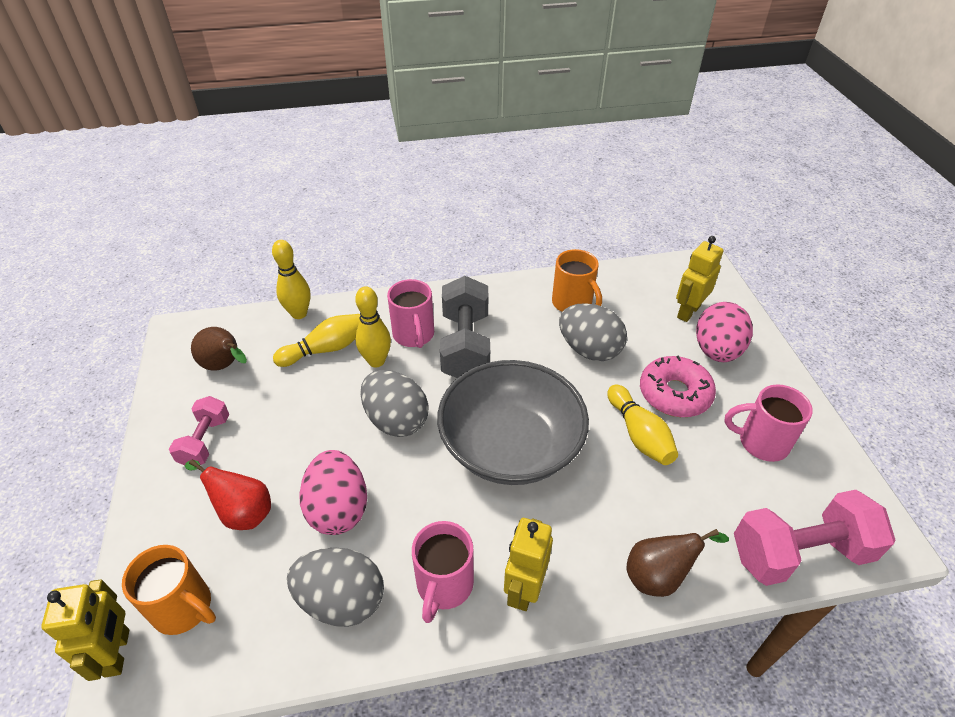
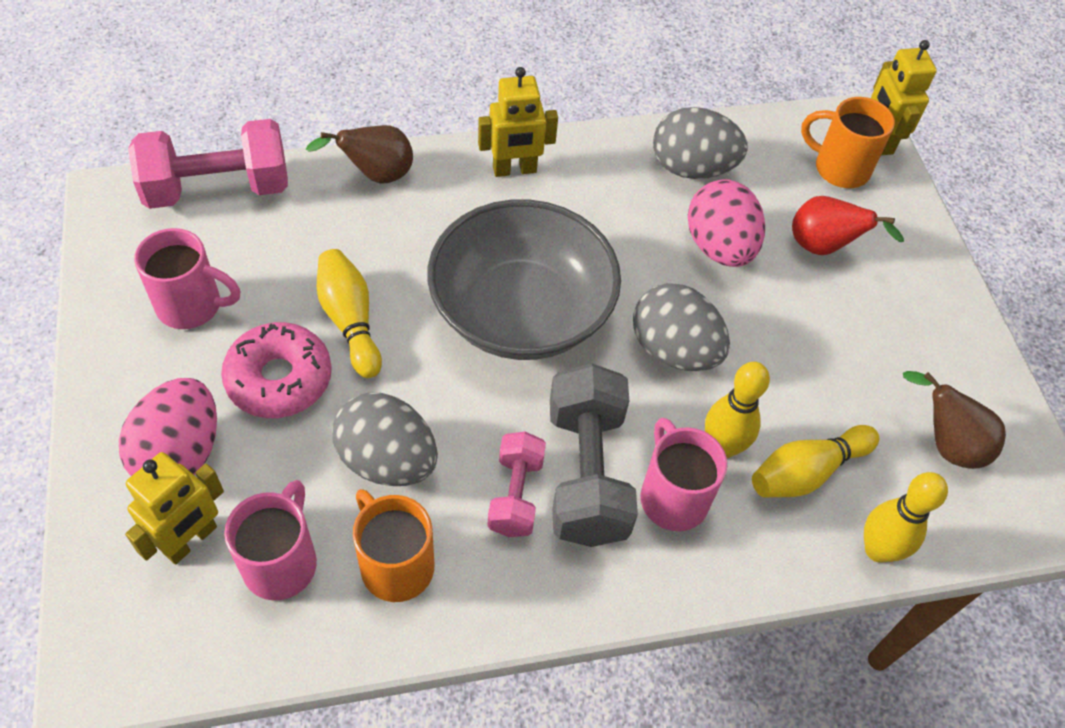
camera: 175 degrees right, 10 degrees up
pink dumbbell [169,396,229,465] -> pink dumbbell moved to [487,432,546,537]
pink mug [412,521,474,623] -> pink mug moved to [224,480,317,600]
yellow robot [504,518,553,611] -> yellow robot turned 60 degrees clockwise [478,67,558,177]

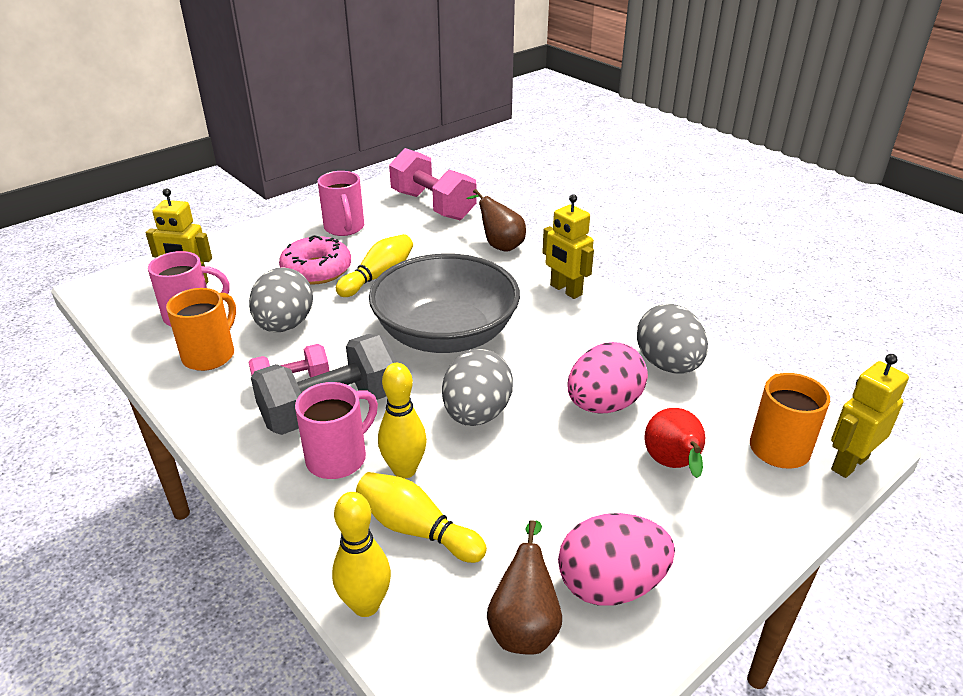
camera: 65 degrees right, 20 degrees down
pink egg [119,378,217,476] -> pink egg moved to [558,513,675,606]

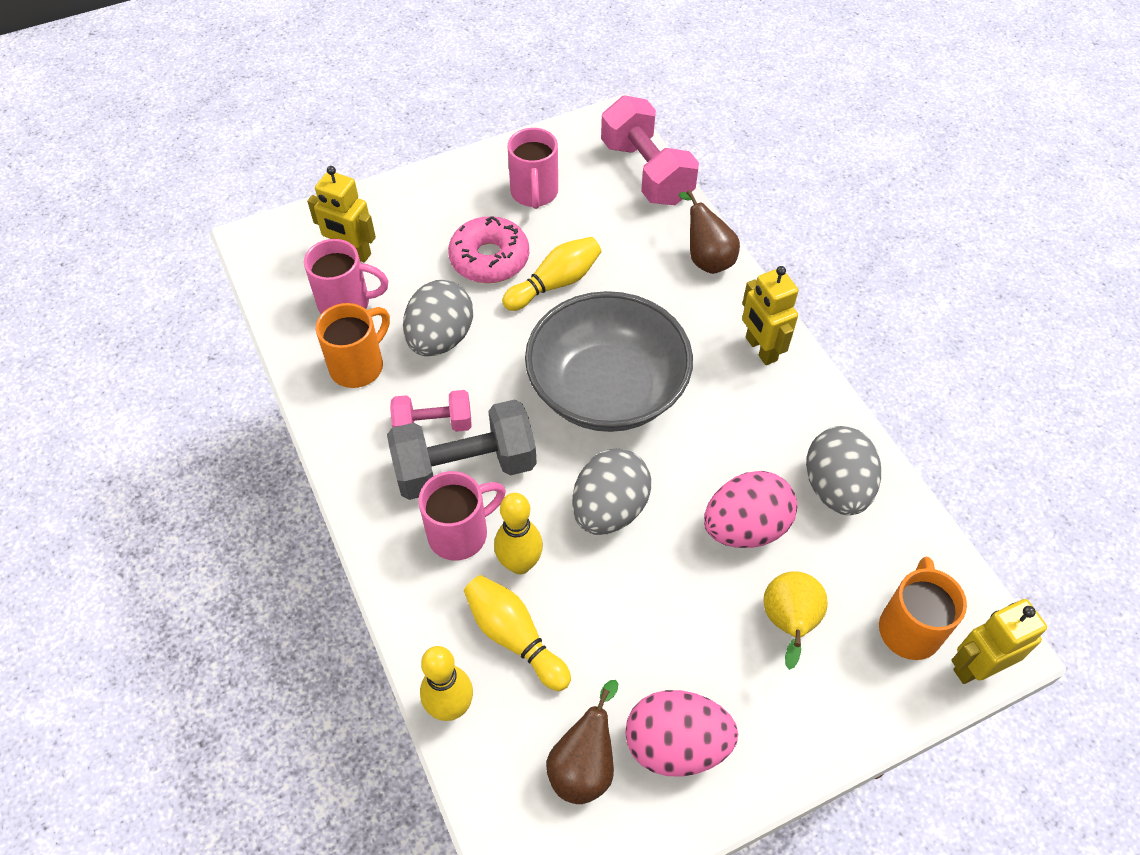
camera: 15 degrees right, 20 degrees up
red pear [644,408,705,478] -> yellow pear [763,571,828,670]

